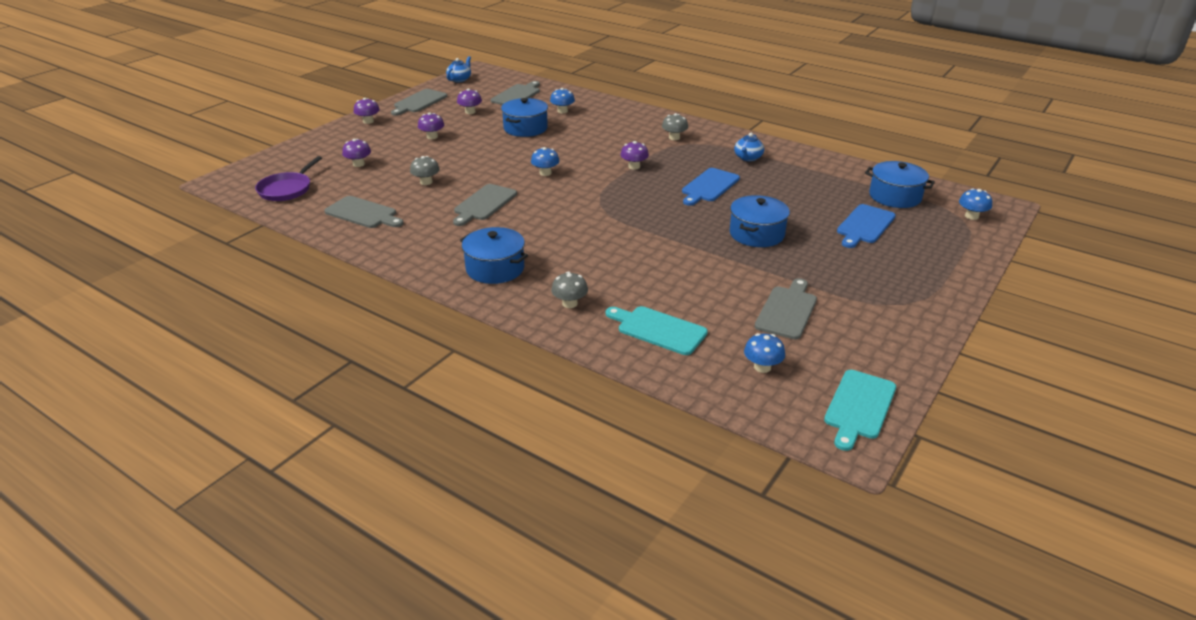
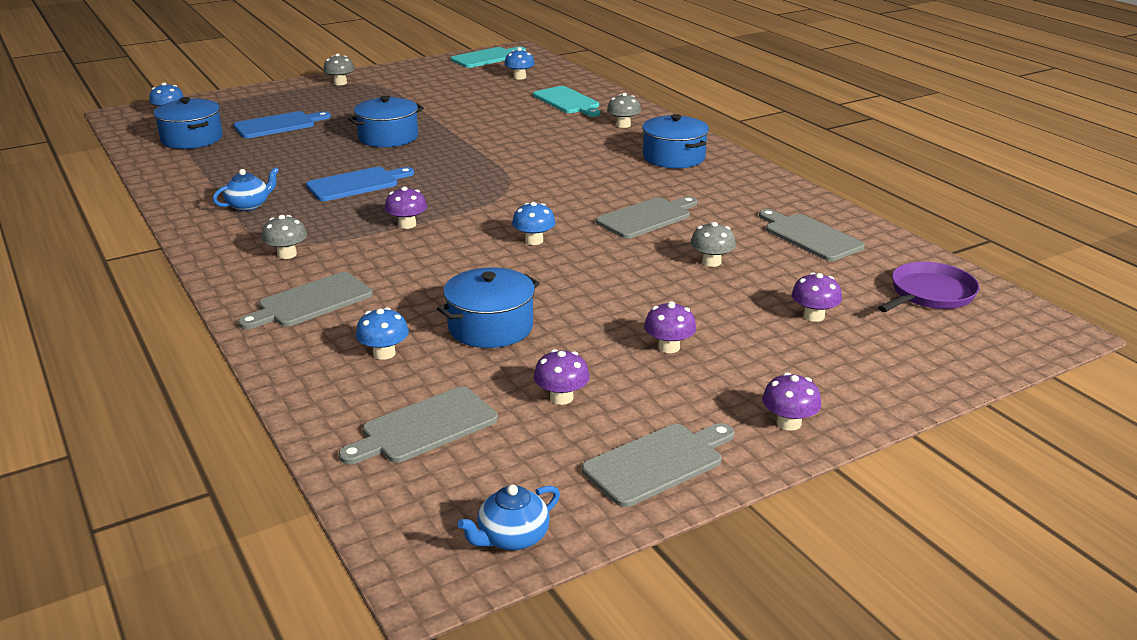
camera: 155 degrees left, 5 degrees down
grey cutting board [755,278,817,339] -> grey cutting board moved to [238,272,373,329]
none -> grey mushroom [323,53,355,85]

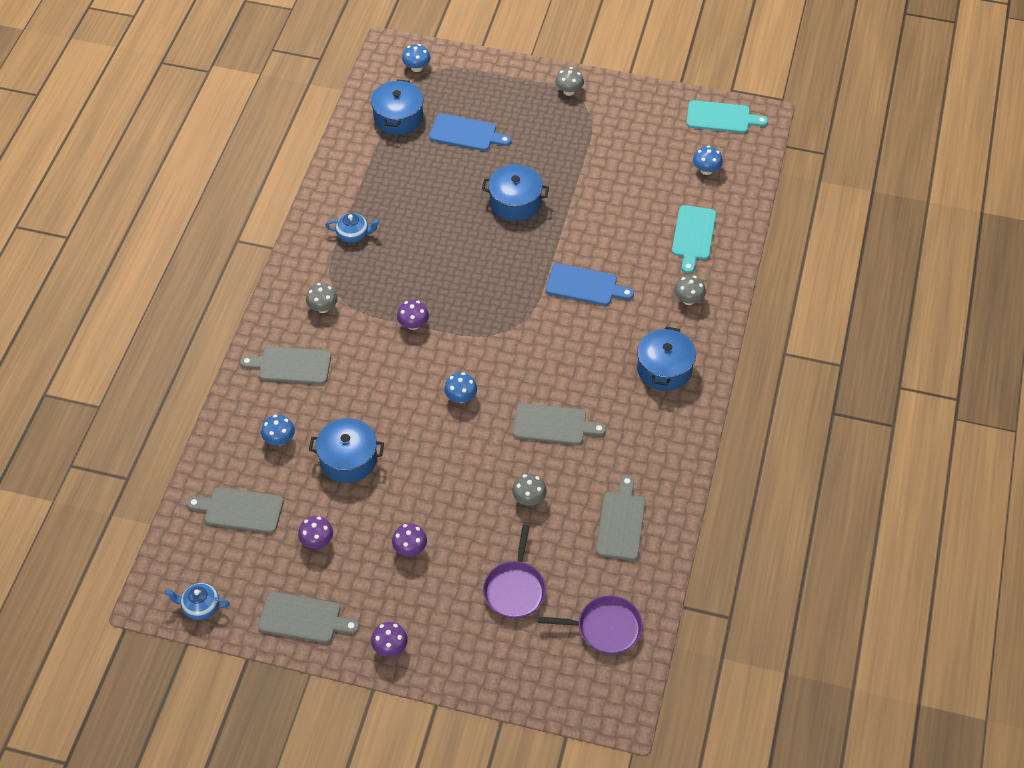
camera: 45 degrees right, 25 degrees up
blue cutting board [306,167,414,201] -> blue cutting board moved to [546,263,634,306]
purple mushroom [791,272,842,322] -> purple pan [483,525,546,619]

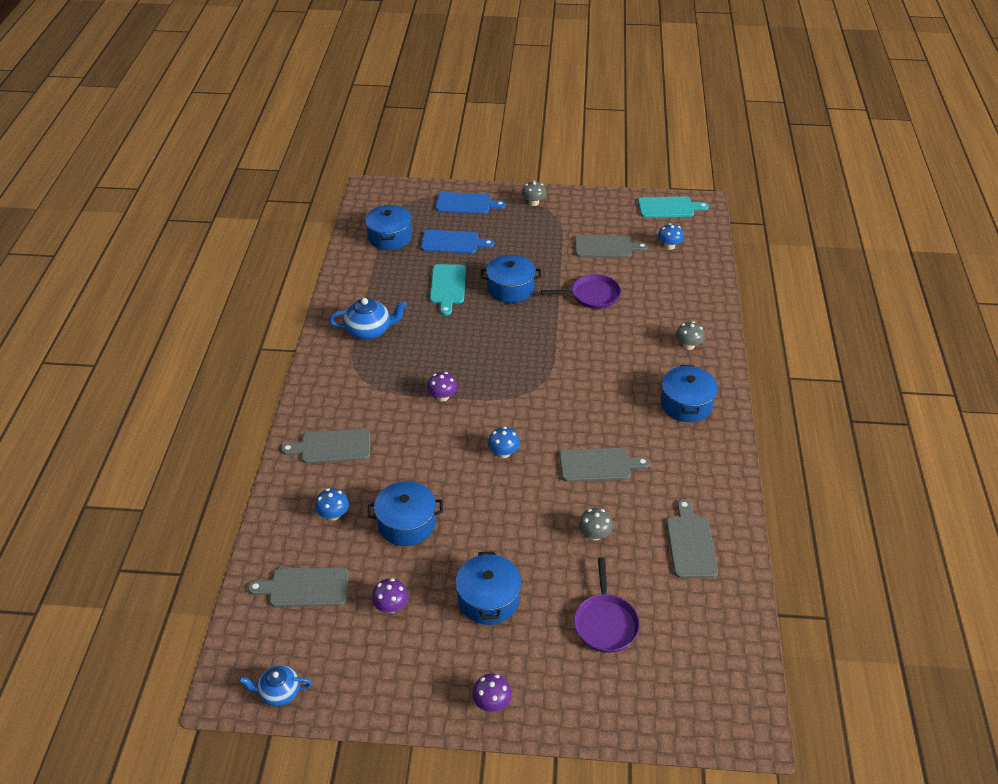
camera: 10 degrees left, 10 degrees down
grey cutting board [258,592,359,643] -> grey cutting board moved to [575,235,648,258]
grey mushroom [306,283,338,313] -> none
blue teapot [325,213,380,243] -> blue teapot [329,298,407,340], size x1.51
purple mushroom [392,523,427,556] -> blue pot [455,551,522,625]
blue mushroom [402,44,430,72] -> none
purple pan [538,595,643,654] -> purple pan moved to [541,274,621,309]
blue cutting board [546,263,634,306] -> blue cutting board moved to [436,192,506,214]
turquoise cutting board [672,205,716,273] -> turquoise cutting board moved to [430,264,466,315]

